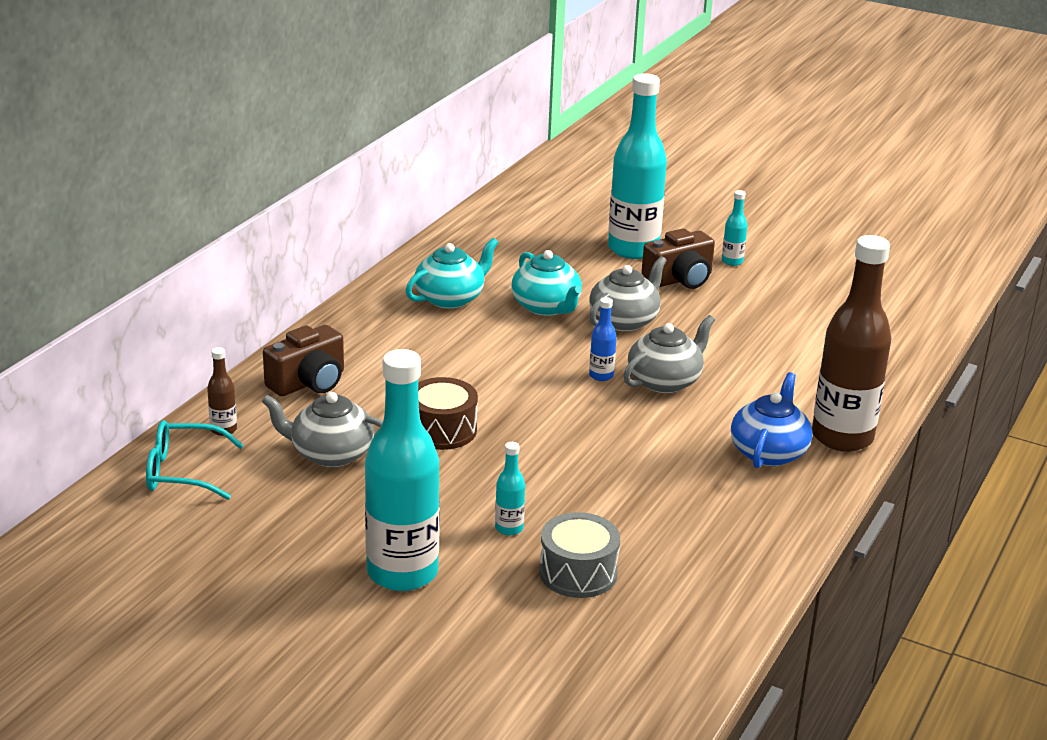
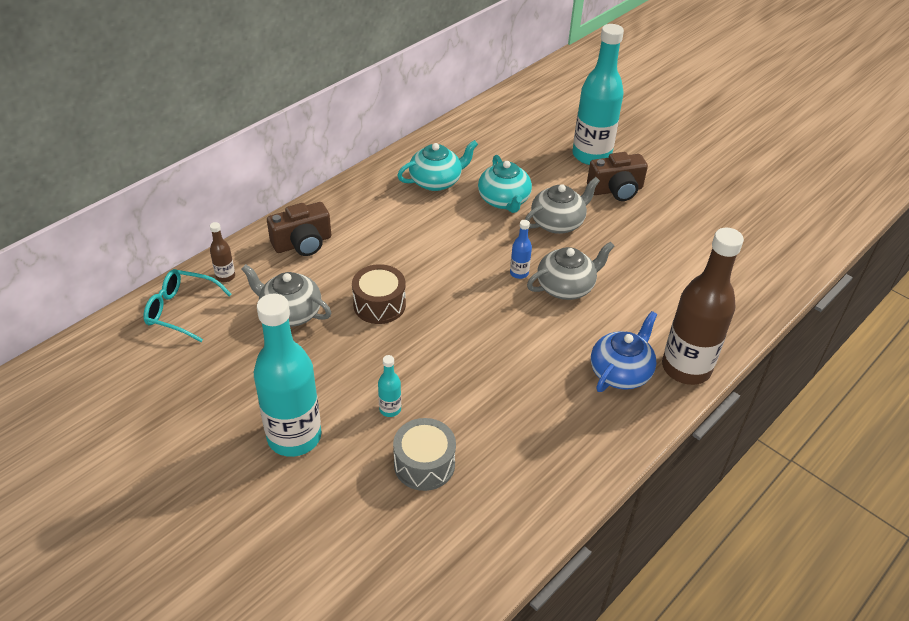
camera: 15 degrees right, 15 degrees up
turquoise bottle [722,190,748,266] -> none

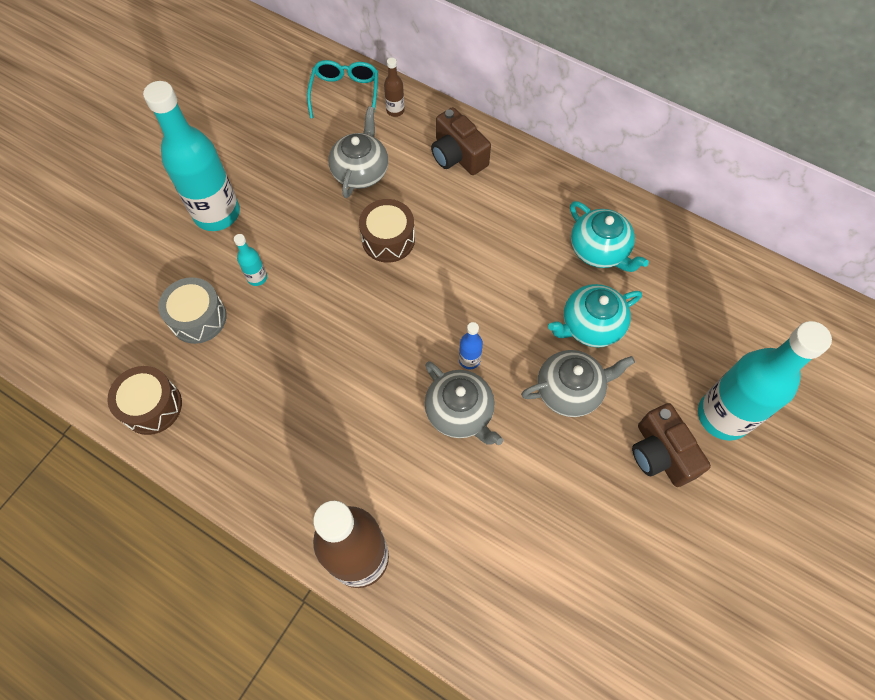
camera: 80 degrees right, 20 degrees up
grey teapot [525,177,600,234] -> grey teapot turned 60 degrees counterclockwise [521,350,635,417]
blue teapot [591,311,657,392] -> none
none -> brown drum [107,366,182,435]

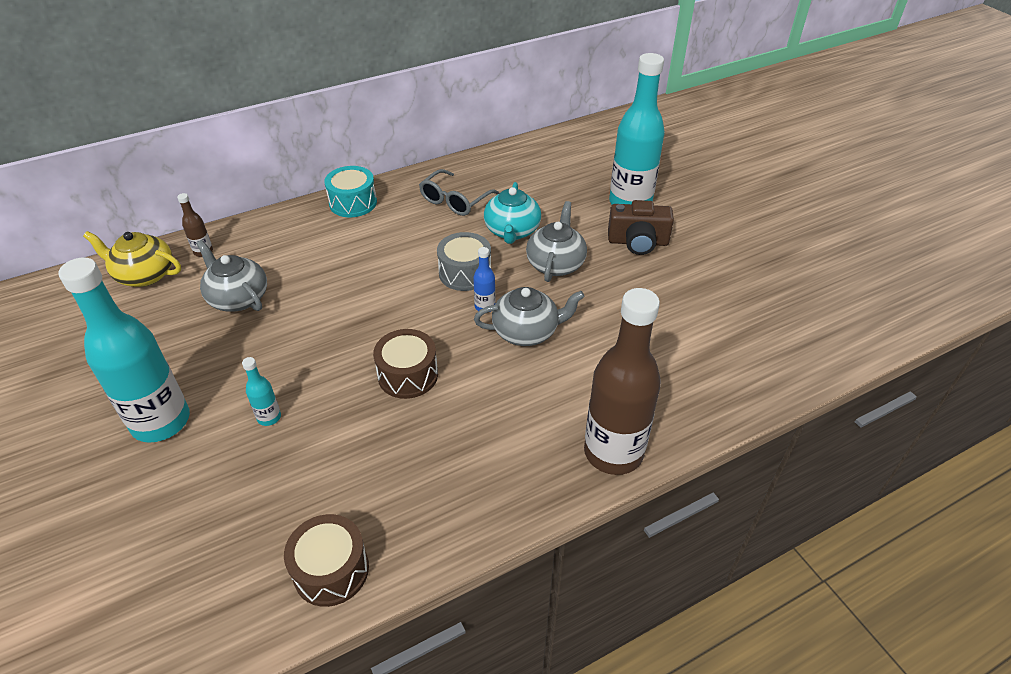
camera: 60 degrees left, 20 degrees down
grey drum [158,277,226,344] -> grey drum moved to [437,232,491,291]
turquoise glasses [307,60,378,118] -> yellow teapot [83,231,181,287]
brown drum [359,199,415,263] -> brown drum moved to [373,329,438,399]
brown camera [431,107,491,175] -> none
turquoise teapot [570,201,649,272] -> grey glasses [419,169,499,216]
none -> turquoise drum [324,166,377,217]

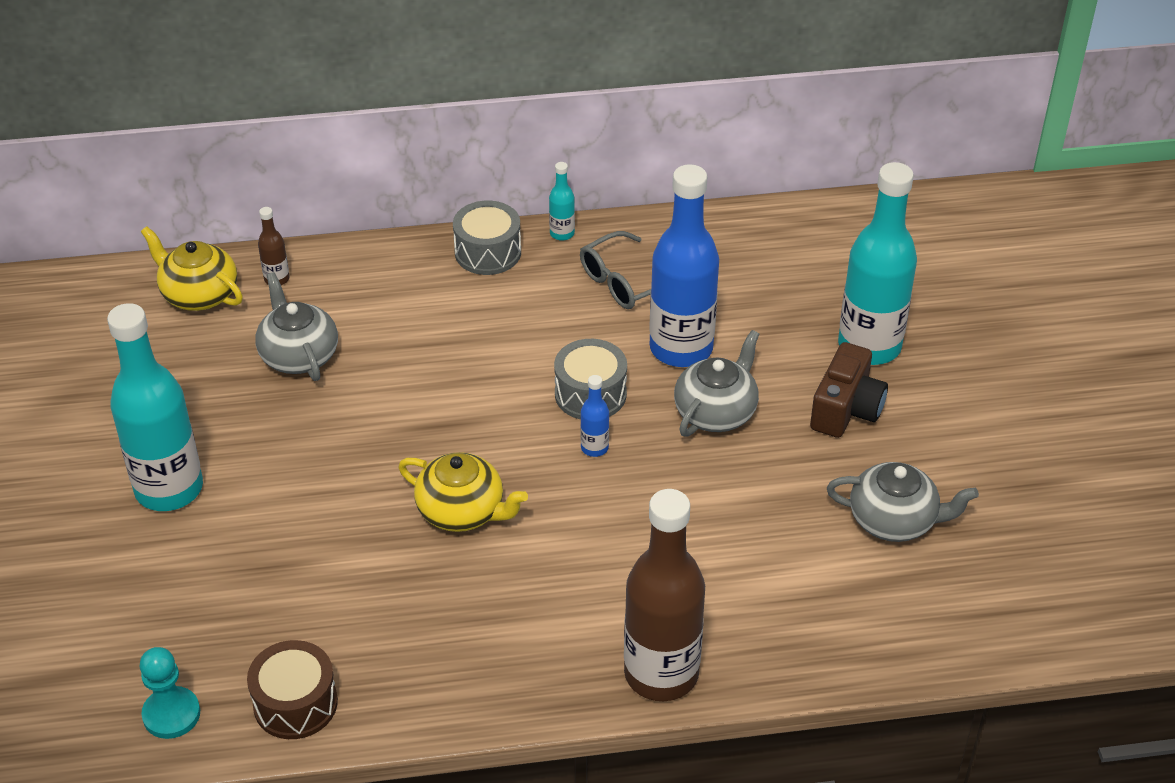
camera: 20 degrees right, 0 degrees up
turquoise bottle [242,357,281,426] -> turquoise bottle moved to [549,162,575,241]
turquoise drum [324,166,377,217] -> grey drum [453,201,521,275]
brown drum [373,329,438,399] -> yellow teapot [398,452,528,532]
grey teapot [474,287,585,346] -> grey teapot moved to [827,462,979,542]
turquoise teapot [484,182,541,244] -> blue bottle [649,164,719,367]
brown camera [608,200,674,255] -> brown camera turned 90 degrees counterclockwise [810,342,888,438]
none -> turquoise pawn [139,647,200,739]

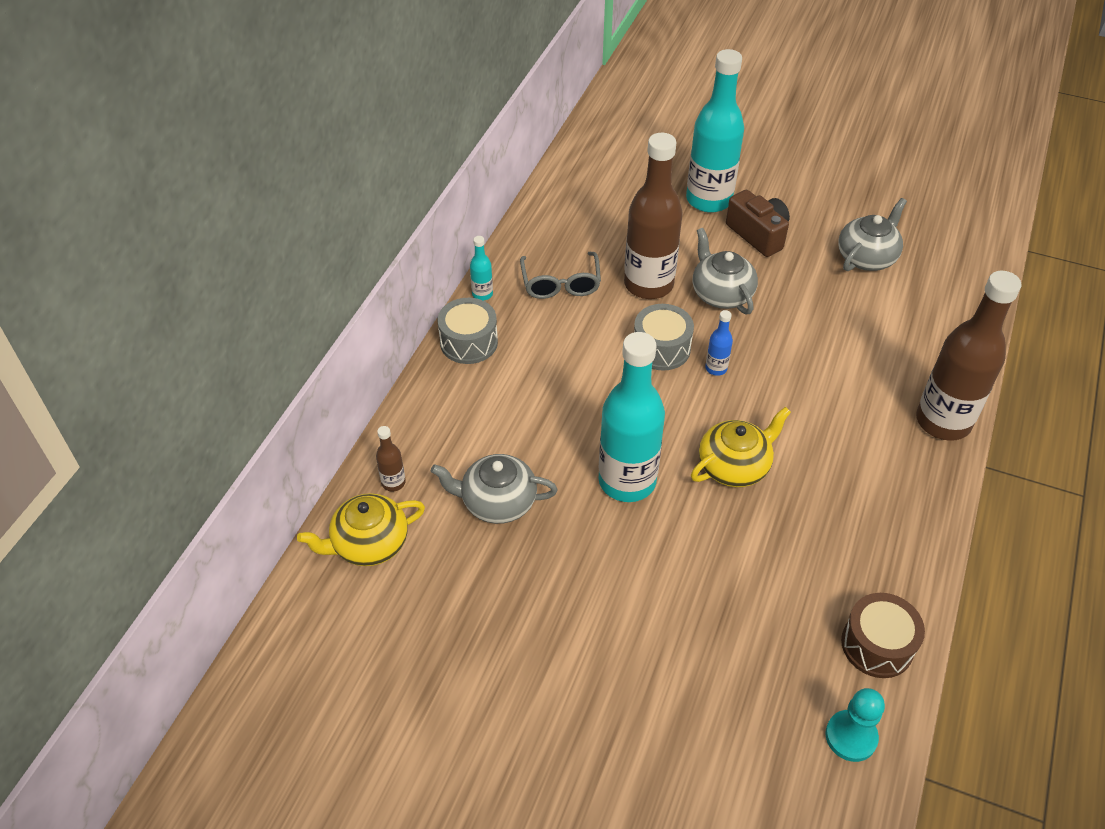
camera: 60 degrees left, 5 degrees up
turquoise bottle [107,303,203,511] -> turquoise bottle moved to [598,332,665,502]
blue bottle [649,164,719,367] -> brown bottle [624,133,683,299]

